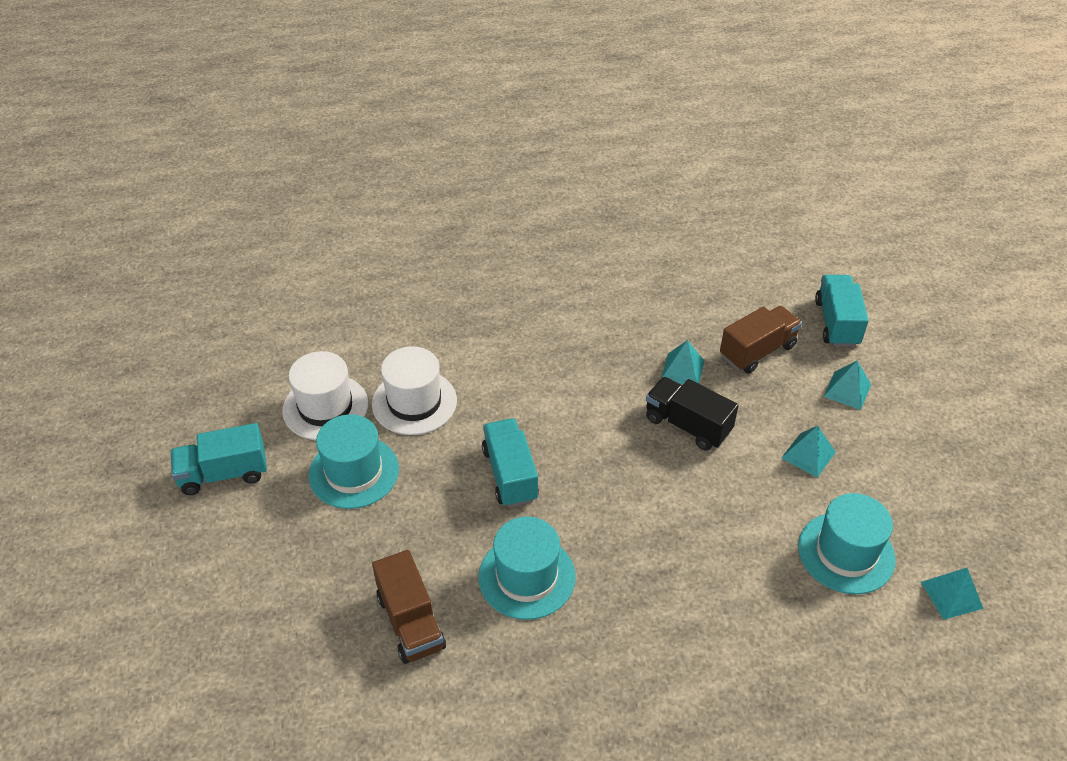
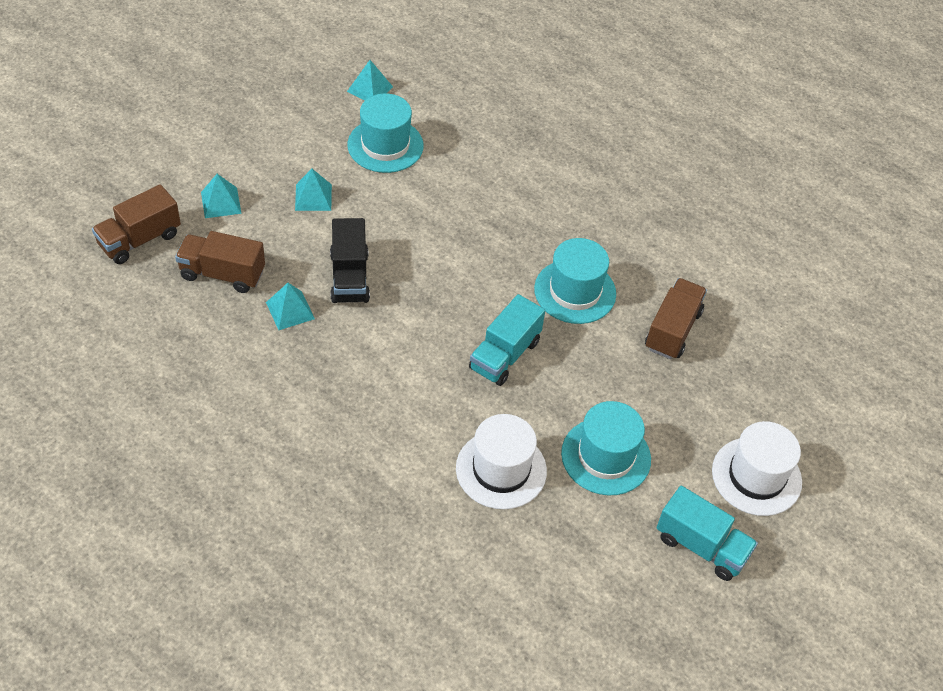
camera: 135 degrees left, 5 degrees up
white hat [282,351,369,440] -> white hat moved to [712,421,802,516]
turquoise truck [815,274,869,347] -> brown truck [92,184,181,264]

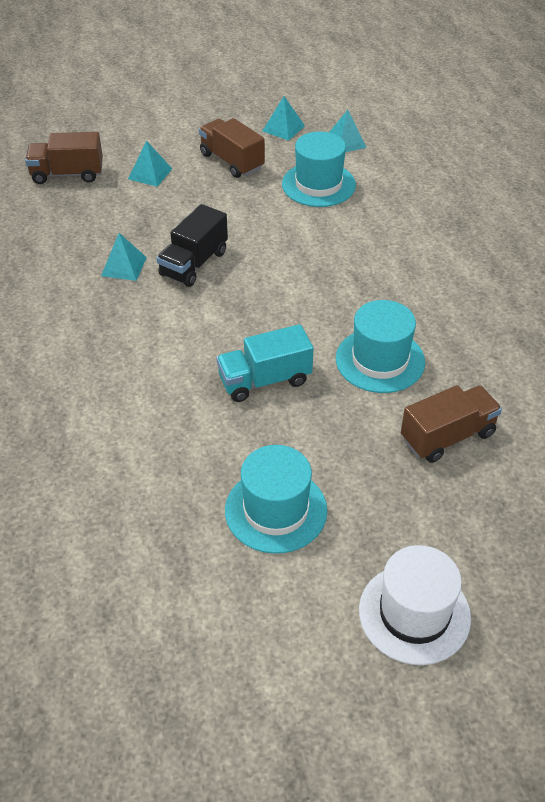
camera: 40 degrees right, 5 degrees down
brown truck [175,231,265,293] -> brown truck moved to [199,118,265,178]
turquoise pyramid [295,169,332,211] -> turquoise pyramid moved to [263,96,305,141]
white hat [456,414,547,510] -> none
turquoise truck [657,486,758,581] -> none

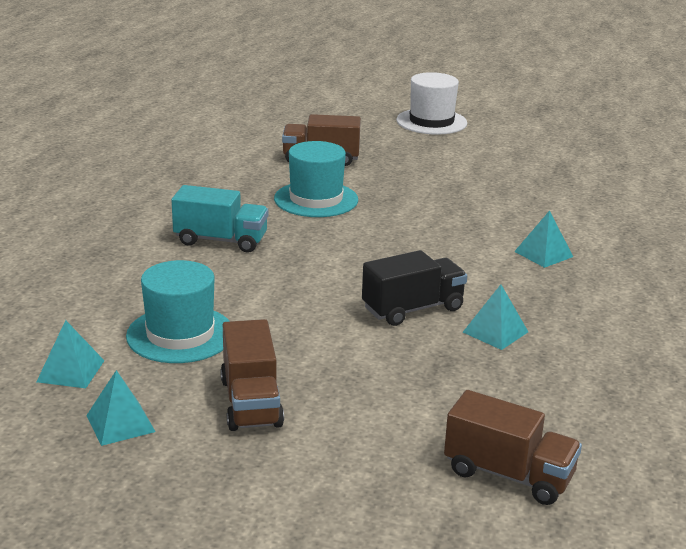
camera: 150 degrees left, 20 degrees down
turquoise pyramid [128,140,172,187] -> turquoise pyramid moved to [514,210,573,268]
turquoise truck [216,324,314,402] -> turquoise truck moved to [172,185,268,253]
turquoise hat [225,445,327,554] -> none

